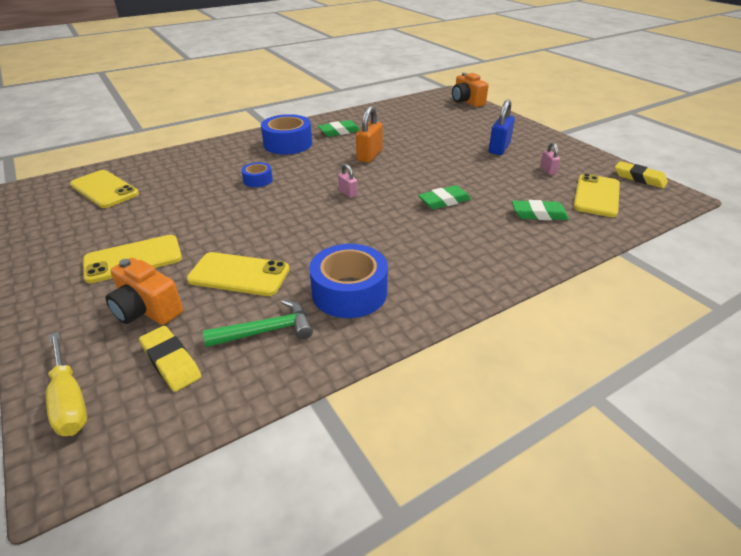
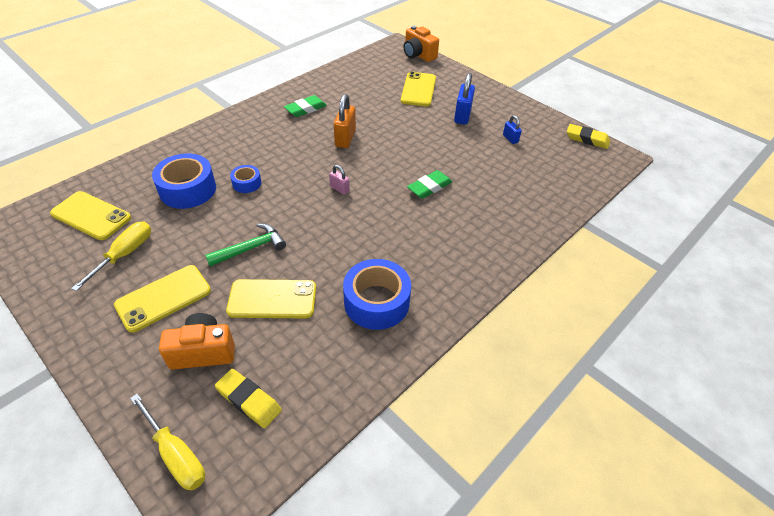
camera: 15 degrees left, 10 degrees up
orange camera [106,258,183,325] -> orange camera turned 150 degrees clockwise [159,313,235,370]
green hammer [203,300,313,347] -> green hammer moved to [205,223,286,267]
blue tape [261,114,312,155] -> blue tape moved to [152,153,216,209]
green eraser [512,200,569,220] -> none
pink padlock [540,142,560,175] -> blue padlock [503,115,522,144]
yellow phone [573,173,620,217] -> yellow phone moved to [401,71,436,107]
none -> yellow screwdriver [71,221,151,291]

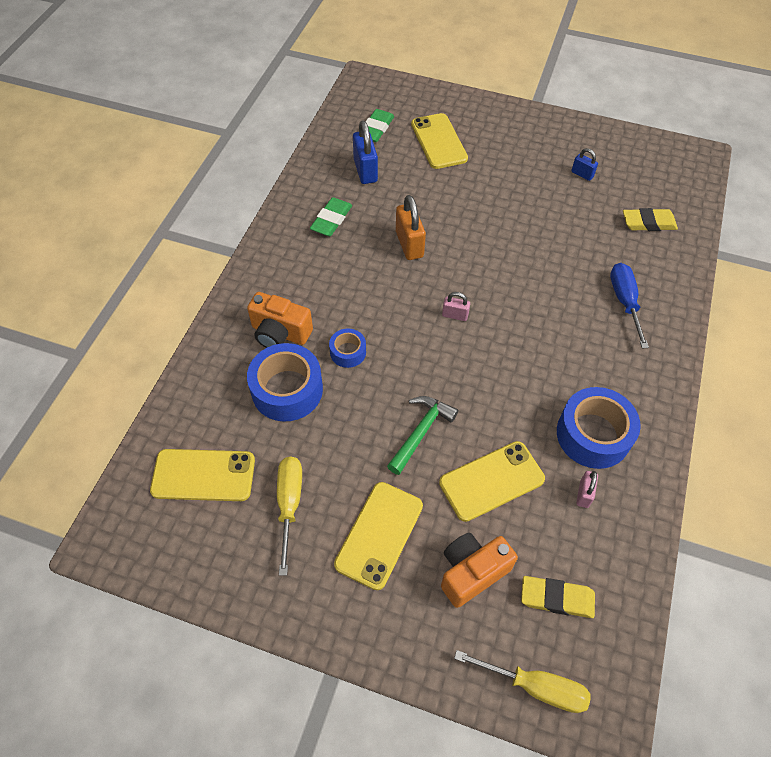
camera: 25 degrees left, 10 degrees up
orange camera [403,25,439,62] -> orange camera moved to [247,292,313,348]
green eraser [407,170,452,199] -> green eraser moved to [365,109,394,142]
blue padlock [454,73,475,125] -> blue padlock moved to [353,120,378,184]
yellow eraser [567,124,610,149] -> yellow eraser moved to [623,208,678,231]
none -> pink padlock [576,471,598,508]
none -> blue screwdriver [610,263,649,348]

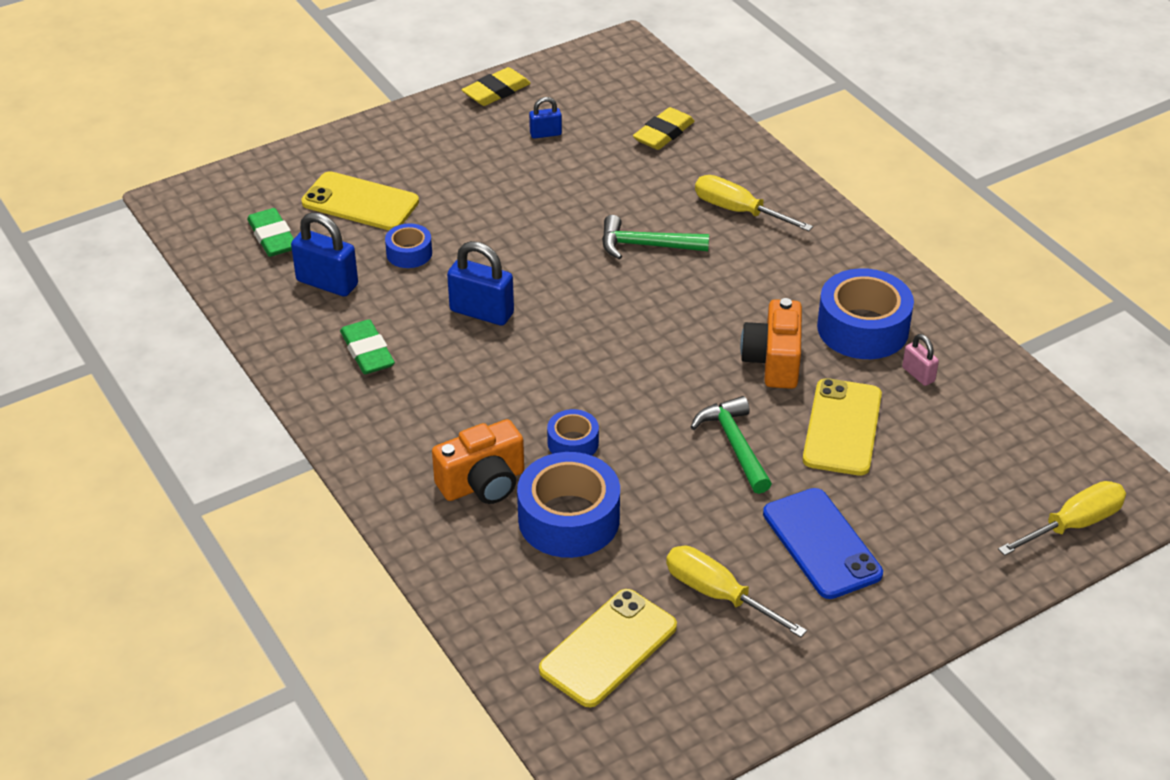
camera: 50 degrees left, 15 degrees down
yellow phone [334,482,423,590] -> blue phone [763,488,883,599]
orange padlock [396,195,426,260] -> blue padlock [447,241,514,325]
orange camera [441,533,518,608] -> orange camera moved to [740,298,802,389]
pink padlock [442,292,470,321] -> none
yellow eraser [521,576,595,618] -> yellow eraser moved to [462,67,531,106]
blue screwdriver [610,263,649,348] -> yellow screwdriver [695,175,813,231]
none -> blue tape [385,223,432,268]
none -> green hammer [602,215,709,259]

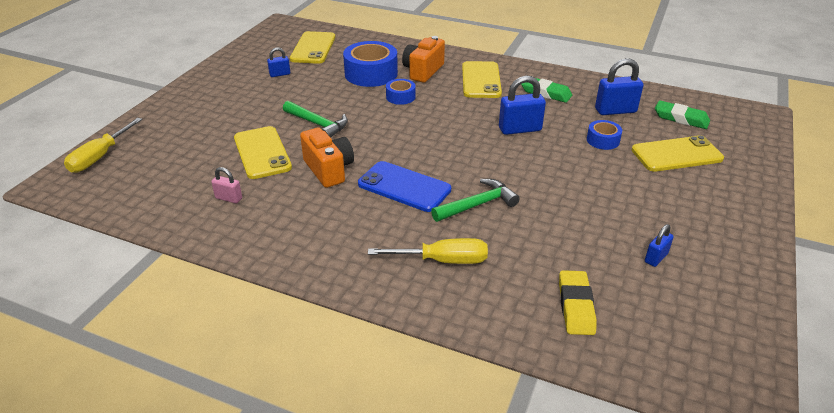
camera: 145 degrees right, 5 degrees down
yellow eraser [462,67,531,106] -> none
yellow screwdriver [666,546,807,637] -> blue padlock [267,47,290,77]
blue phone [763,488,883,599] -> blue phone moved to [358,161,451,212]
blue tape [817,268,914,359] -> none
none -> yellow phone [462,61,502,98]

